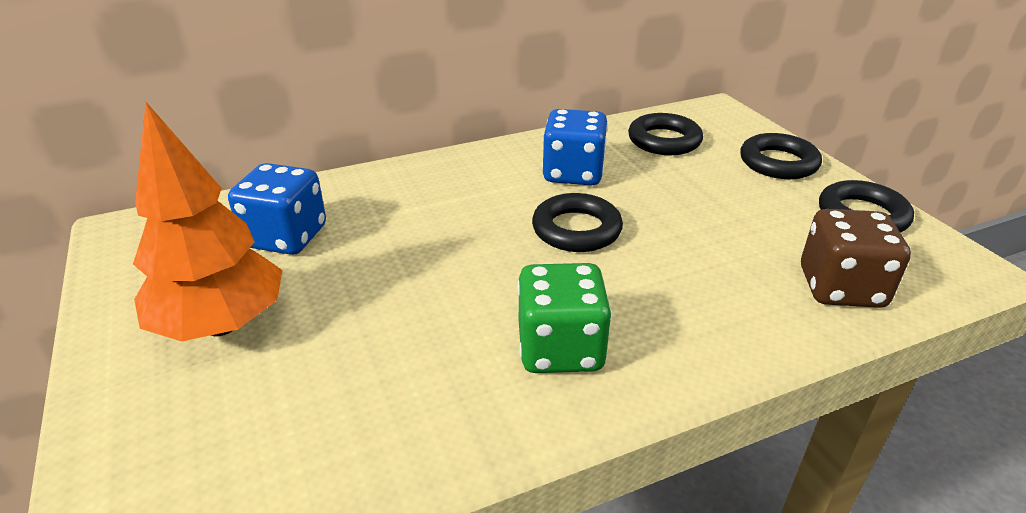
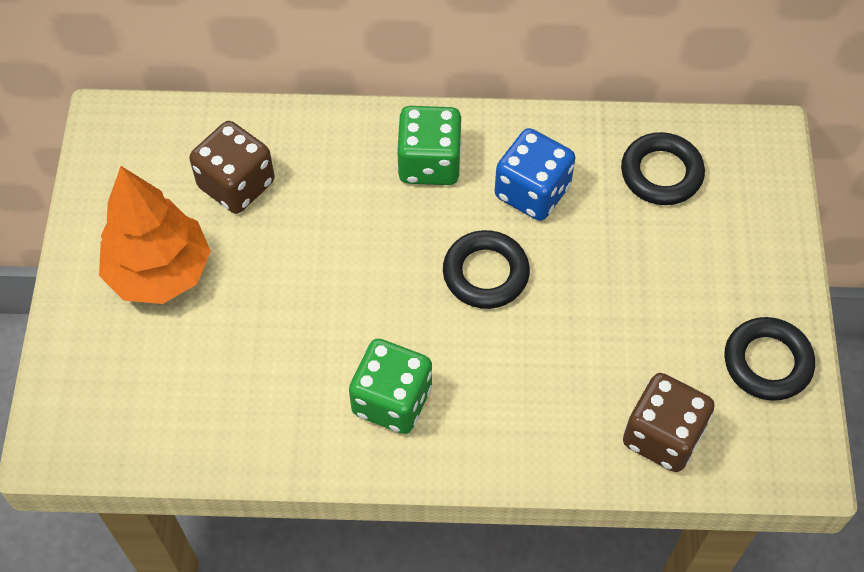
camera: 25 degrees right, 25 degrees up
blue dice [228,163,326,255] -> brown dice [189,121,275,214]
black ring [740,133,822,179] -> none
none -> green dice [397,106,462,185]

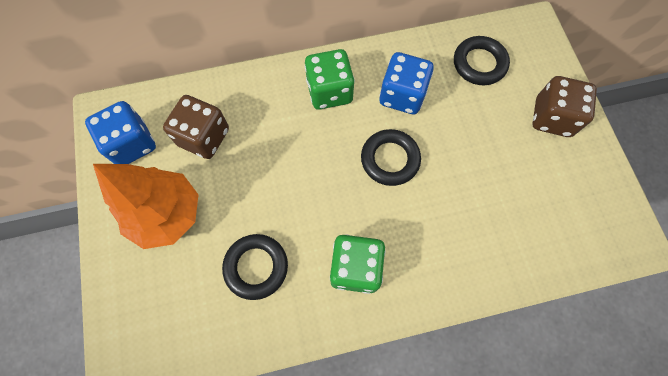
camera: 15 degrees left, 10 degrees up
brown dice [623,373,715,472] -> brown dice moved to [533,76,597,137]
black ring [724,317,815,401] -> black ring moved to [222,234,288,300]
none -> blue dice [85,101,156,164]

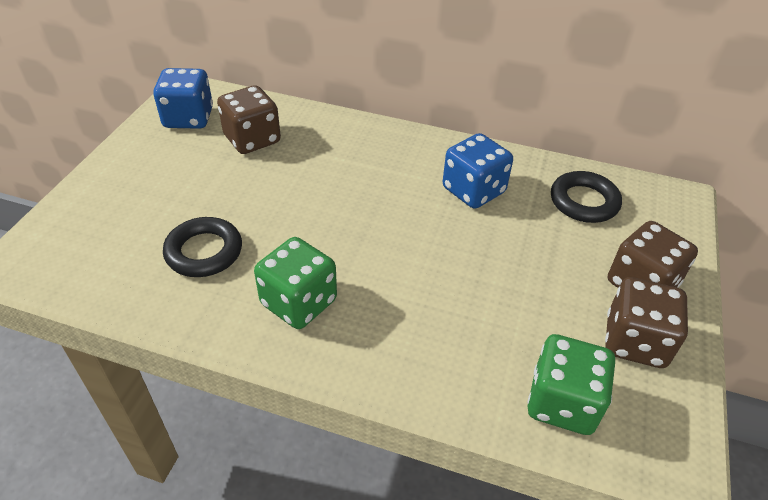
camera: 30 degrees right, 25 degrees down
orange tree [93,164,198,249] -> none
green dice [305,49,355,110] -> green dice moved to [527,334,615,435]
black ring [361,129,421,186] -> none
none -> brown dice [605,277,688,368]

